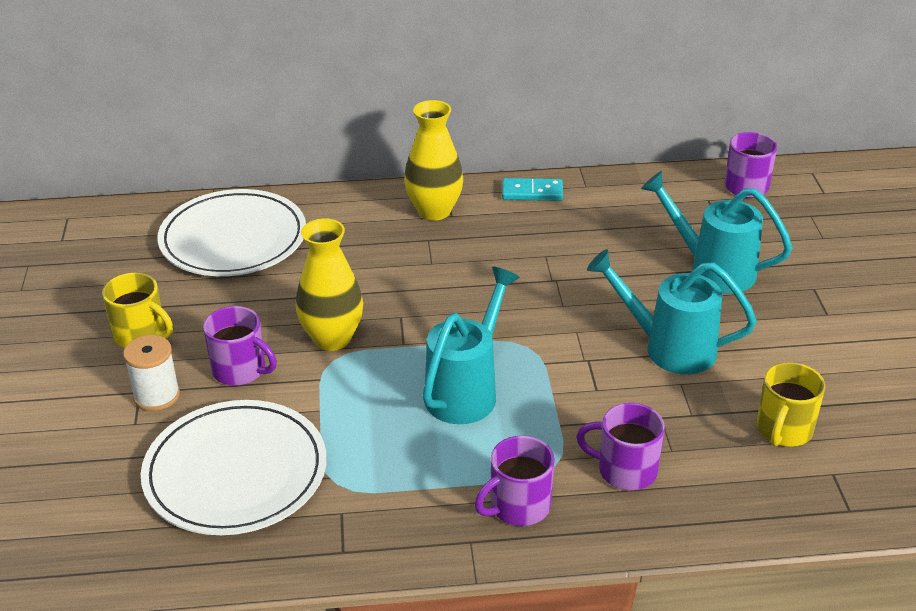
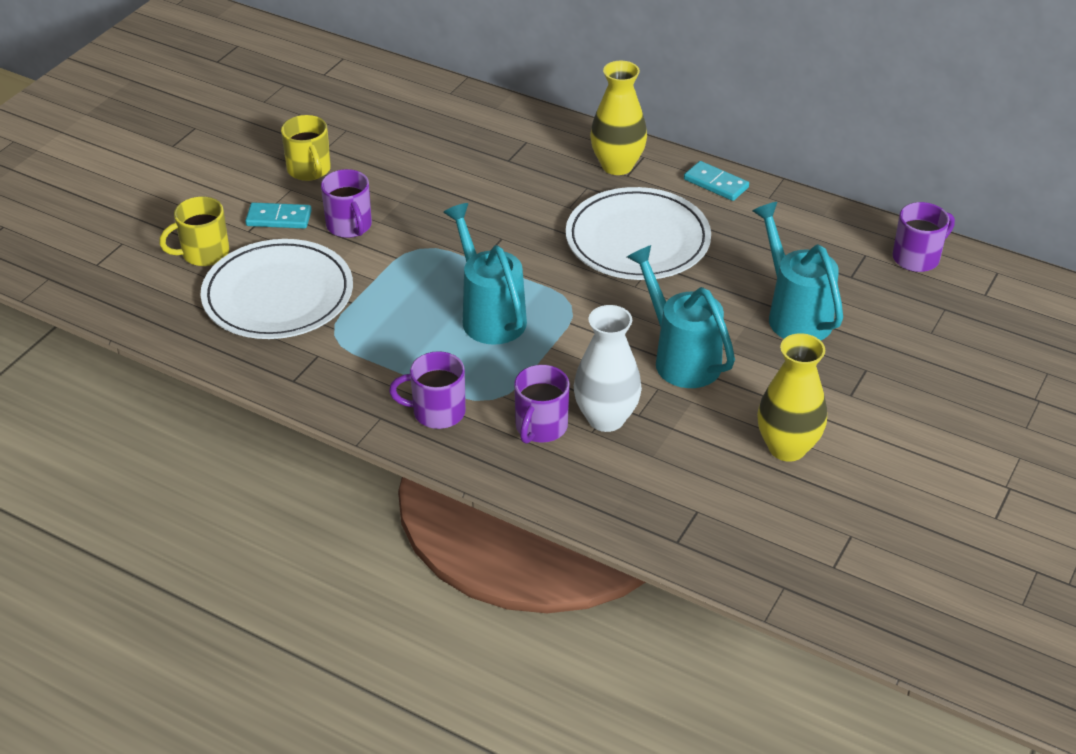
camera: 35 degrees right, 5 degrees up
white spool [123,335,180,411] -> turquoise domino [245,202,312,229]
white plate [157,189,306,276] -> white plate moved to [566,187,711,280]
yellow vase [296,218,363,351] -> yellow vase moved to [757,333,827,462]
turquoise watering can [423,267,520,424] -> turquoise watering can turned 90 degrees counterclockwise [443,203,527,345]
purple mug [576,403,665,490] -> purple mug turned 120 degrees counterclockwise [514,365,569,444]
yellow mug [757,362,825,447] -> yellow mug moved to [159,196,229,266]
none -> white vase [574,305,642,432]

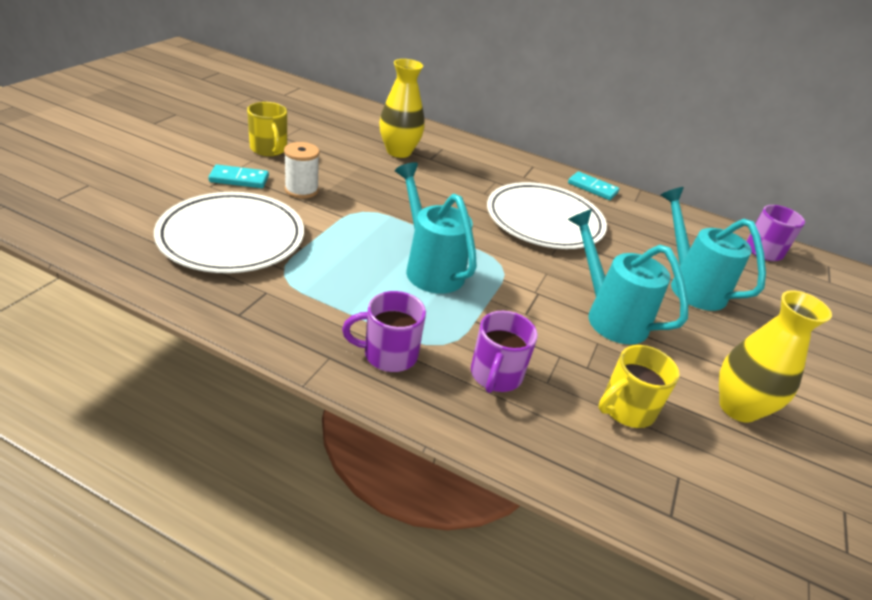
camera: 10 degrees left, 5 degrees down
yellow mug [159,196,229,266] -> yellow mug moved to [599,345,680,428]
purple mug [321,169,372,238] -> white spool [284,142,320,199]
white vase [574,305,642,432] -> none
yellow vase [590,61,647,175] -> yellow vase moved to [379,59,424,158]

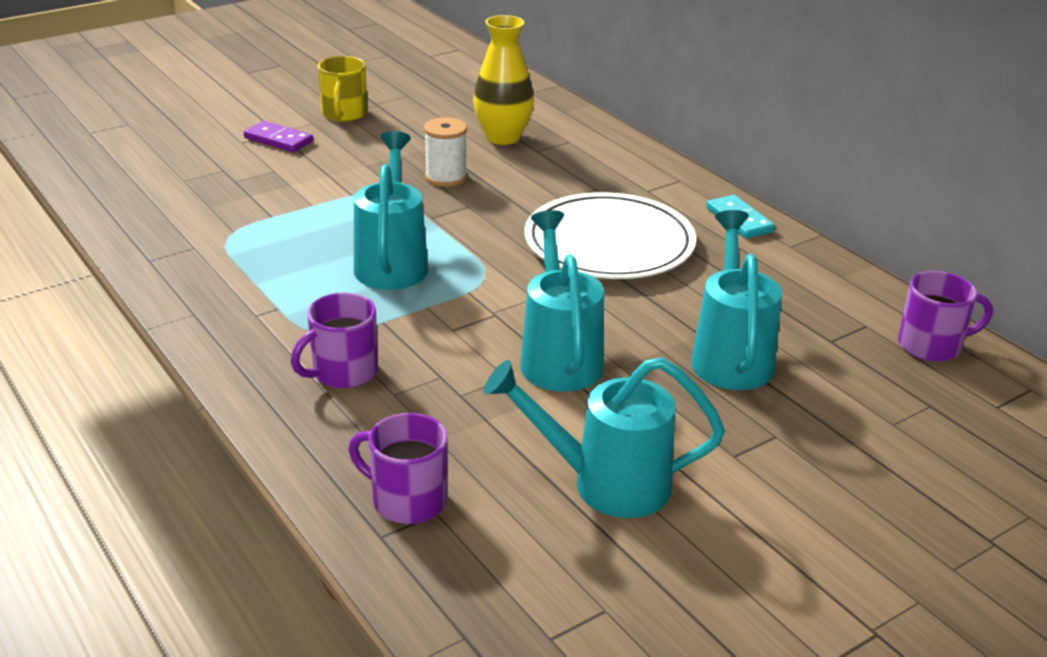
camera: 35 degrees right, 5 degrees down
white plate [154,192,304,273] -> none
turquoise domino [208,165,269,188] -> purple domino [244,121,313,152]
white spool [284,142,320,199] -> white spool moved to [424,117,467,187]
purple mug [342,291,426,372] -> purple mug moved to [349,413,448,524]
yellow mug [599,345,680,428] -> none
yellow vase [719,290,832,423] -> turquoise watering can [484,357,725,518]

